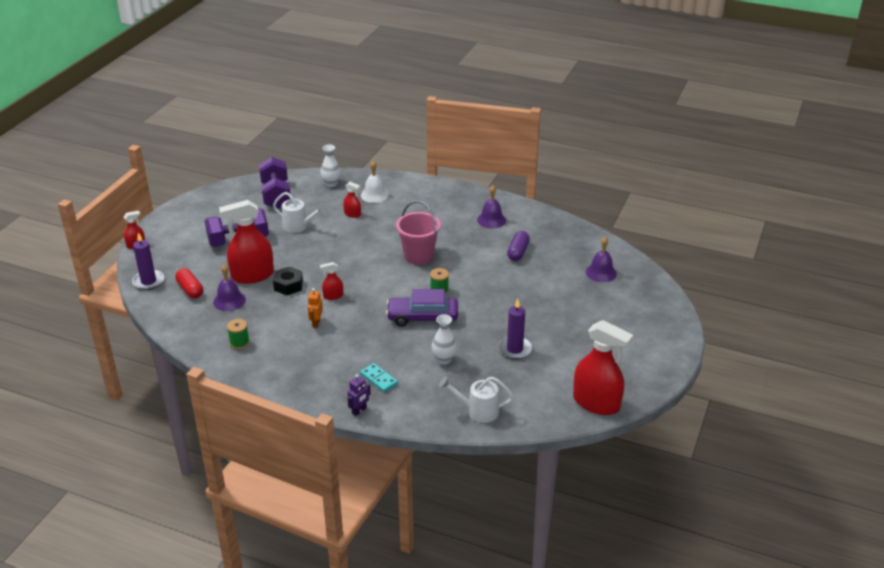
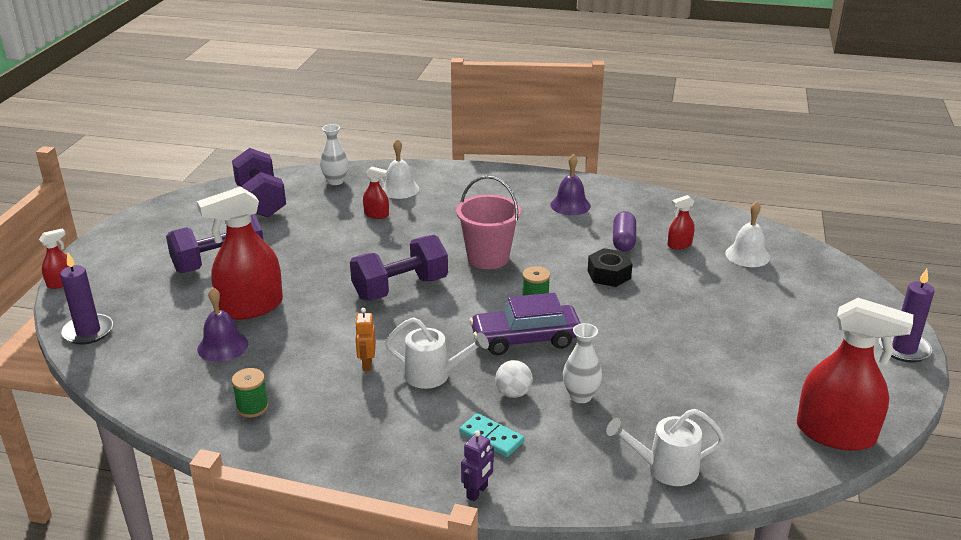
camera: 10 degrees left, 5 degrees down
red capsule [175,268,203,298] -> none
white watering can [273,192,326,233] -> white watering can moved to [385,317,489,389]
black nut [273,266,303,295] -> black nut moved to [588,248,633,287]
red spray bottle [320,262,343,300] -> red spray bottle moved to [667,195,695,249]
purple candle [498,299,532,359] -> purple candle moved to [879,269,934,362]
purple bell [586,237,617,282] -> white bell [725,201,770,267]
none -> purple dumbbell [350,235,448,300]
none -> white ball [495,360,533,398]

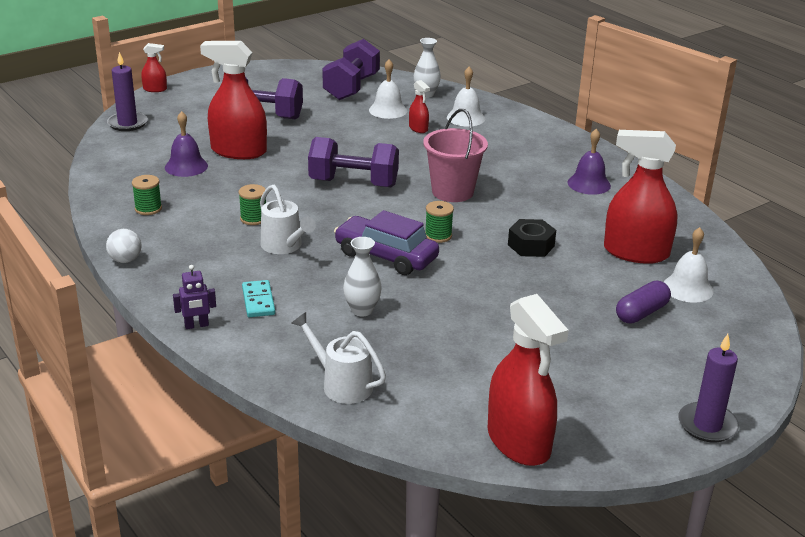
camera: 40 degrees right, 0 degrees up
orange robot [355,308,376,371] -> green spool [239,184,266,225]
white ball [495,360,533,398] -> white ball moved to [106,229,142,263]
purple capsule [613,211,636,252] -> purple capsule moved to [616,281,671,323]
red spray bottle [667,195,695,249] -> red spray bottle [604,130,678,264], size x2.18
none -> white bell [369,59,407,119]

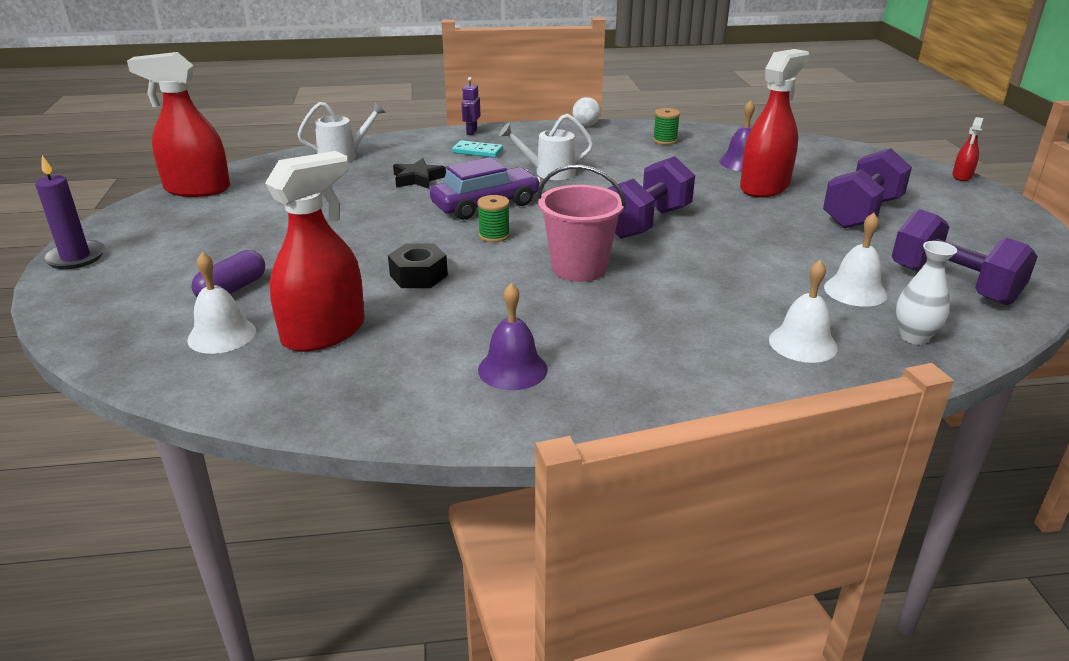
camera: 120 degrees right, 0 degrees up
purple candle [107,52,148,131] -> none
green spool [239,184,266,225] -> none
white vase [343,237,382,317] -> black star [393,158,446,189]
red spray bottle [409,80,430,133] -> none
purple capsule [616,281,671,323] -> purple capsule turned 45 degrees clockwise [191,250,265,297]

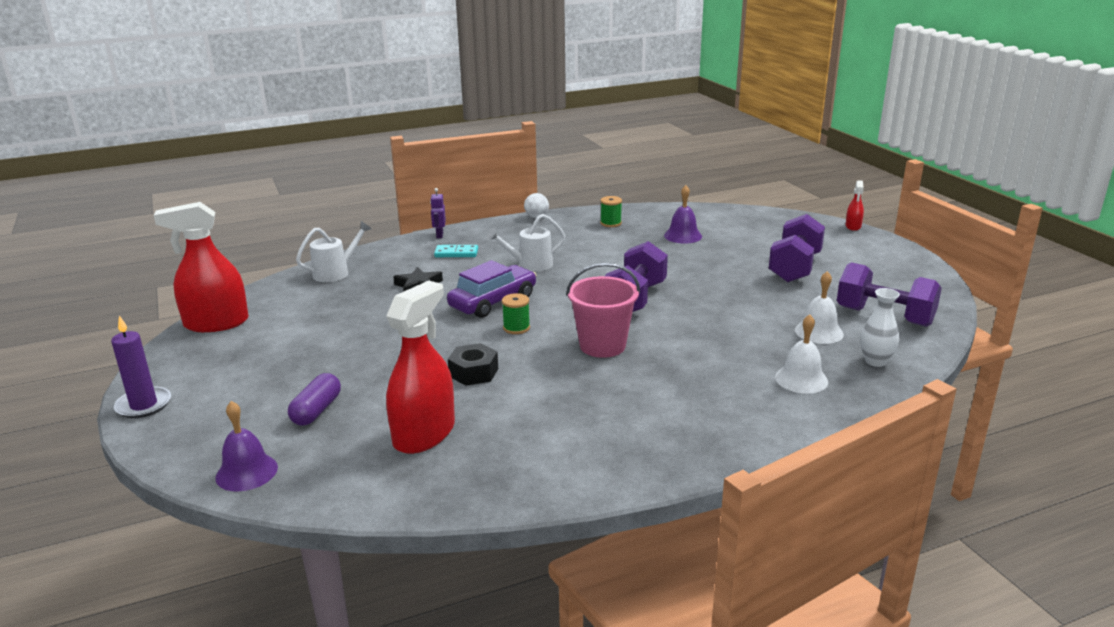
camera: 15 degrees left, 5 degrees down
white bell [187,252,256,354] -> none
purple bell [478,283,548,390] -> purple bell moved to [215,401,278,492]
red spray bottle [740,49,809,198] -> none

